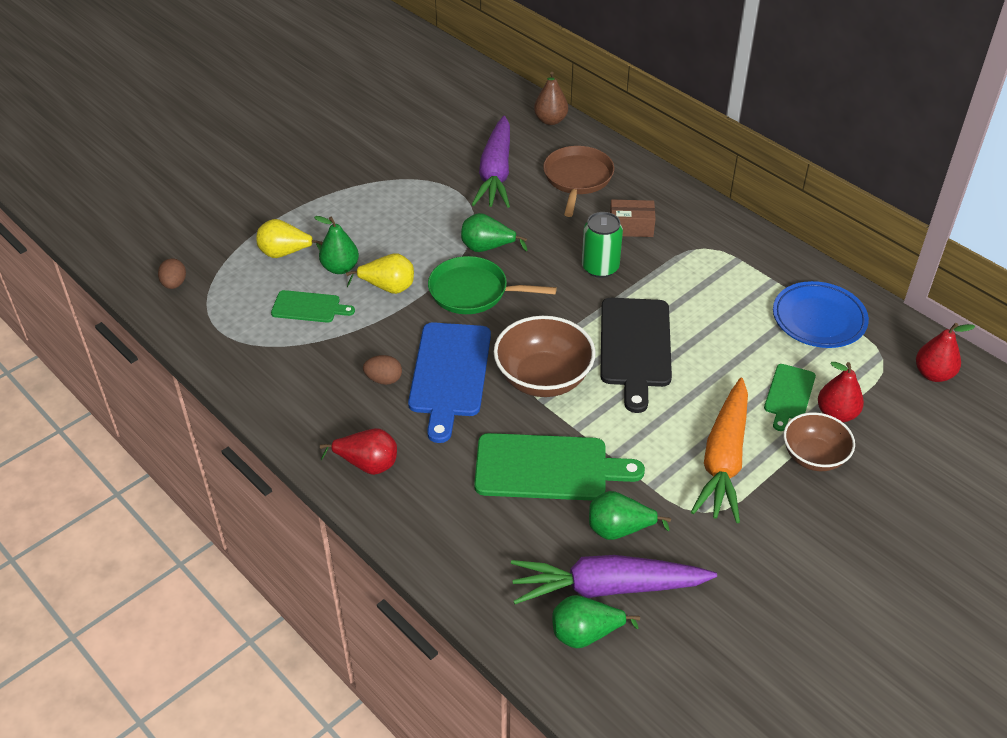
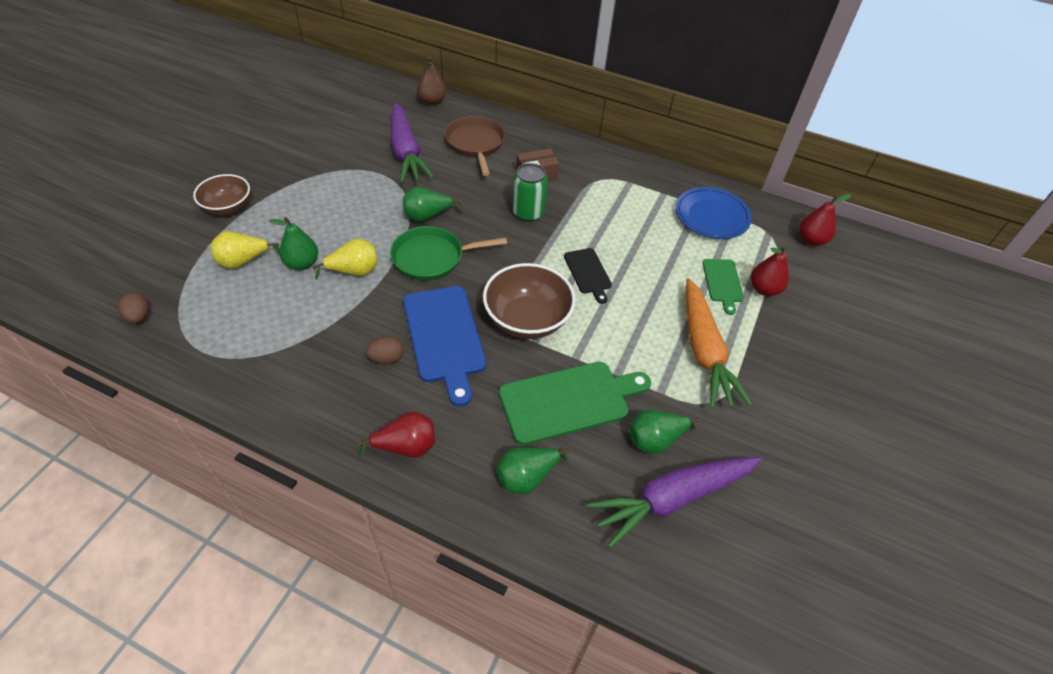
camera: 25 degrees left, 5 degrees up
green cutting board [271,290,355,323] -> none
green pear [552,595,640,648] -> green pear moved to [497,447,570,494]
black cutting board [600,298,672,413] -> black cutting board [564,248,612,304], size x0.55
brown bowl [784,412,855,471] -> brown bowl moved to [193,174,250,215]

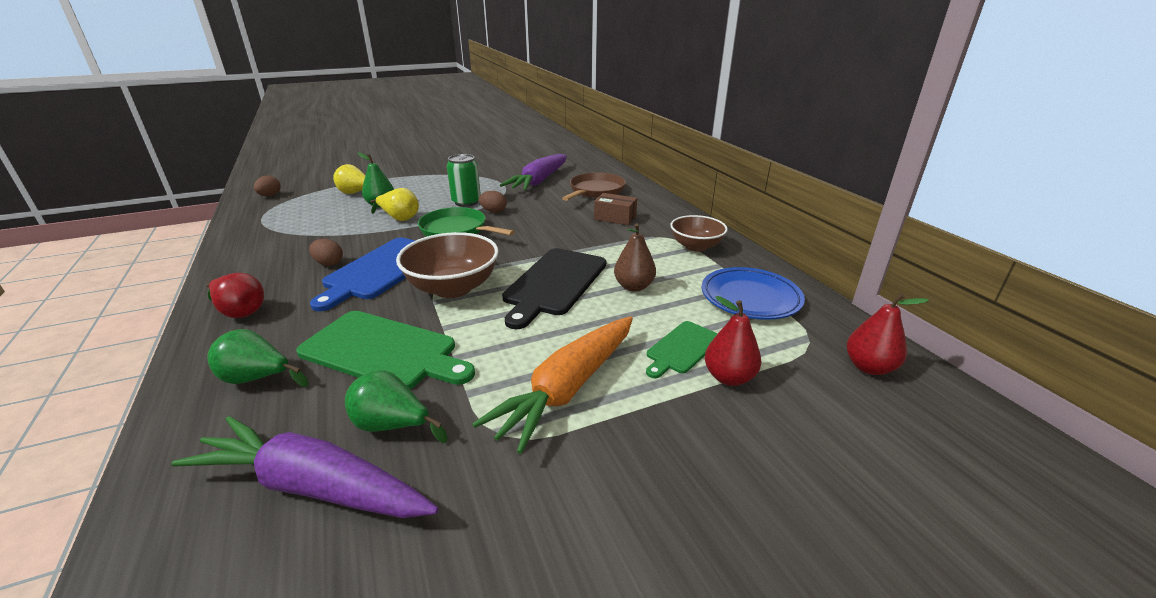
camera: 45 degrees right, 20 degrees down
brown bowl [193,174,250,215] -> brown bowl moved to [670,215,728,251]
green pear [403,187,462,222] -> brown egg [479,191,507,213]
brown pear [417,57,446,105] -> brown pear moved to [614,223,656,292]
green can [512,163,548,222] -> green can moved to [447,154,481,207]
black cutting board [564,248,612,304] -> black cutting board [502,248,606,329], size x1.81

